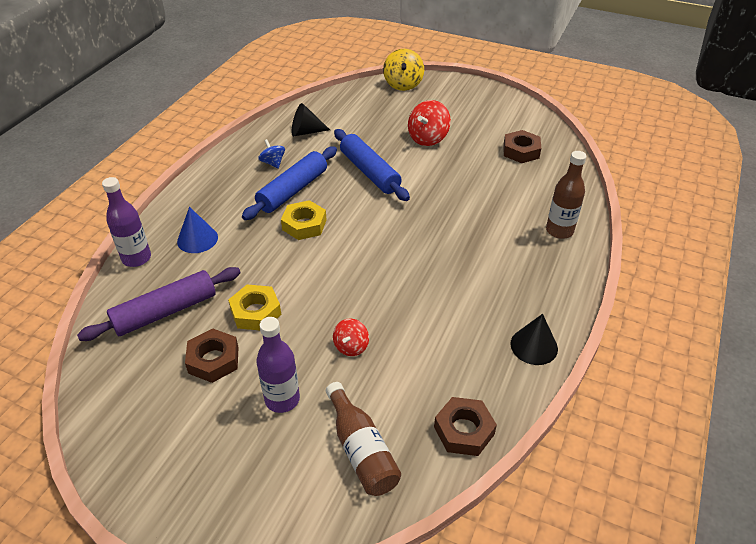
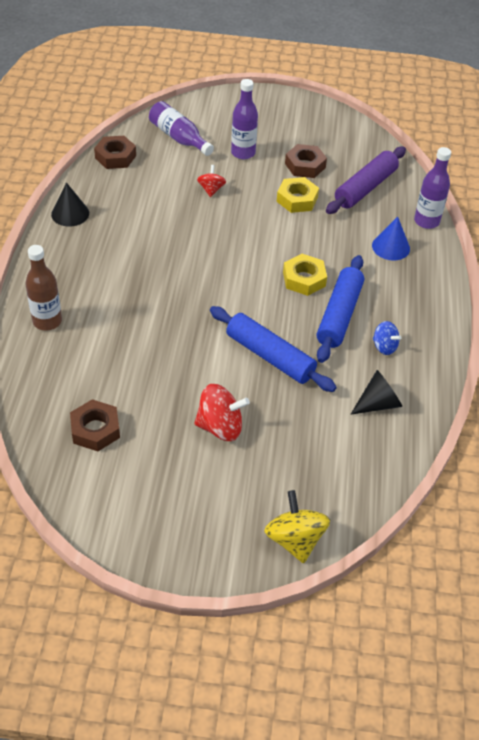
camera: 160 degrees right, 5 degrees up
brown bottle [326,382,401,496] -> purple bottle [149,101,214,156]
red spinning top [408,100,451,146] -> red spinning top turned 75 degrees clockwise [194,384,250,441]

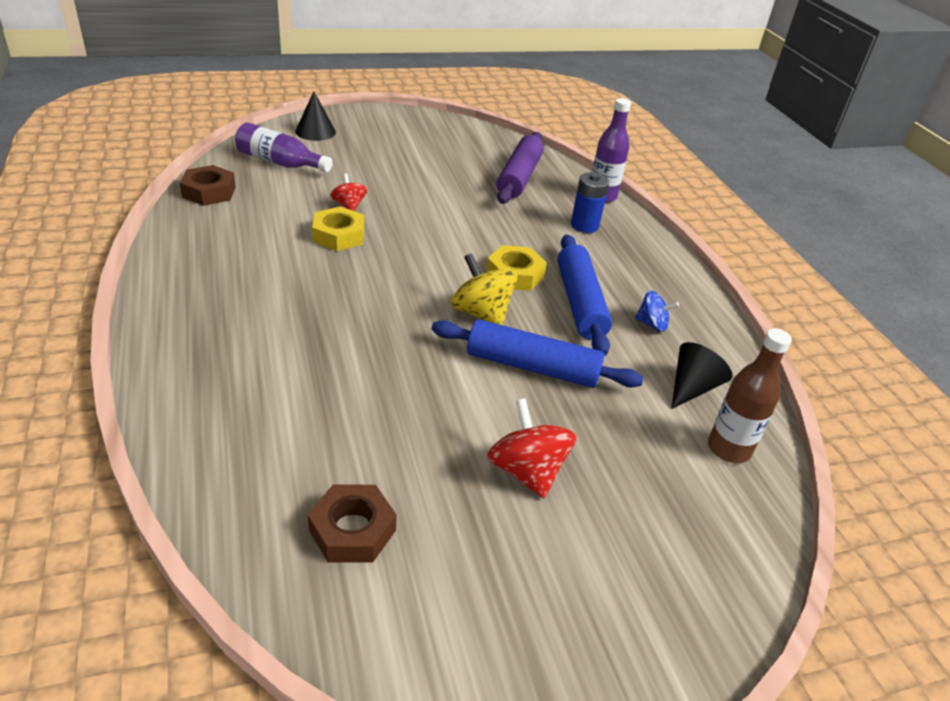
camera: 25 degrees left, 10 degrees down
brown bottle [25,245,62,331] -> brown bottle moved to [708,328,792,463]
black cone [51,182,89,226] -> black cone moved to [295,91,336,141]
red spinning top [194,384,250,441] -> red spinning top turned 90 degrees counterclockwise [487,398,577,498]
purple bottle [231,79,258,159] -> none
yellow spinning top [264,490,330,563] -> yellow spinning top moved to [451,253,517,325]
yellow nut [277,177,319,213] -> yellow nut moved to [312,206,364,251]
brown nut [285,144,327,178] -> none
blue cone [372,217,410,261] -> blue battery [571,172,609,233]

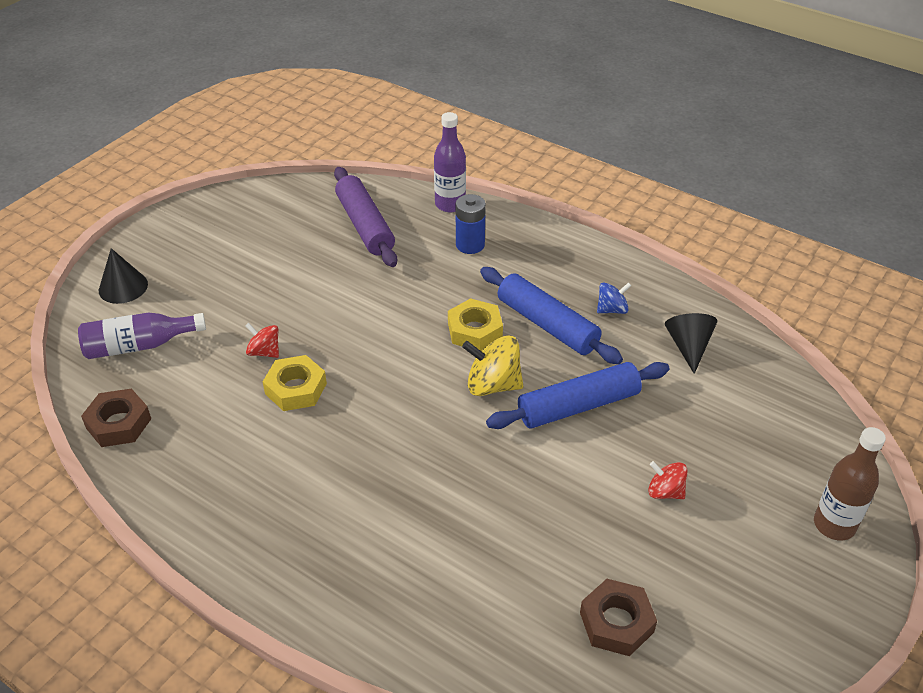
camera: 35 degrees left, 5 degrees up
red spinning top [487,398,577,498] -> red spinning top [648,461,688,499], size x0.60
brown bottle [708,328,792,463] -> brown bottle moved to [814,427,886,541]

